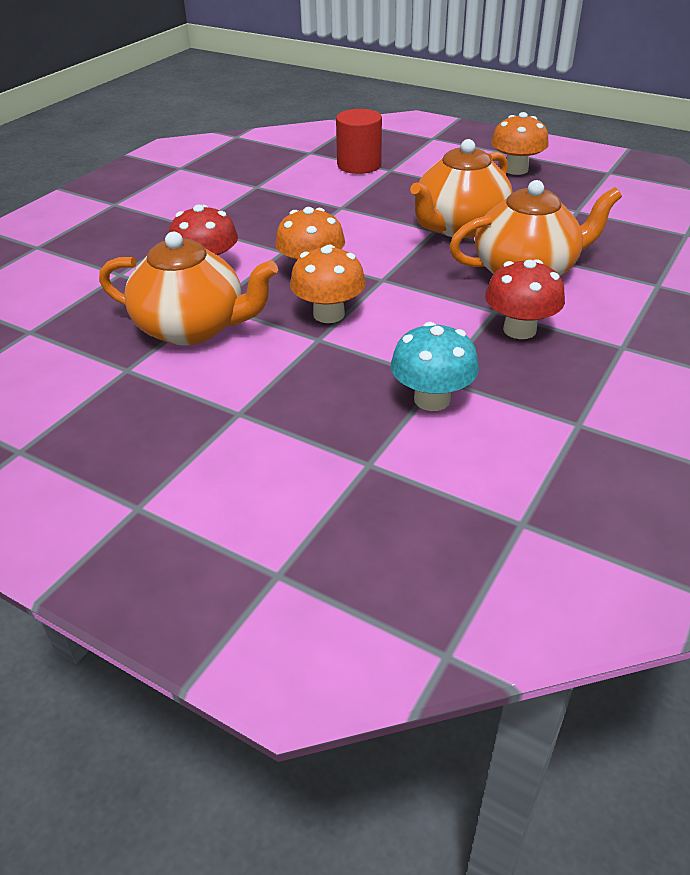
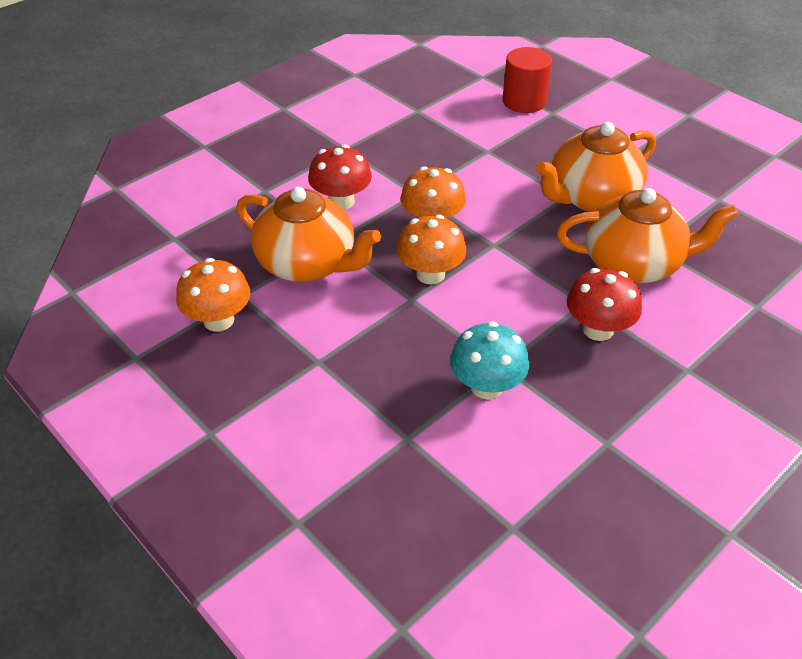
camera: 15 degrees right, 5 degrees up
orange mushroom [491,112,549,175] -> orange mushroom moved to [176,258,250,332]

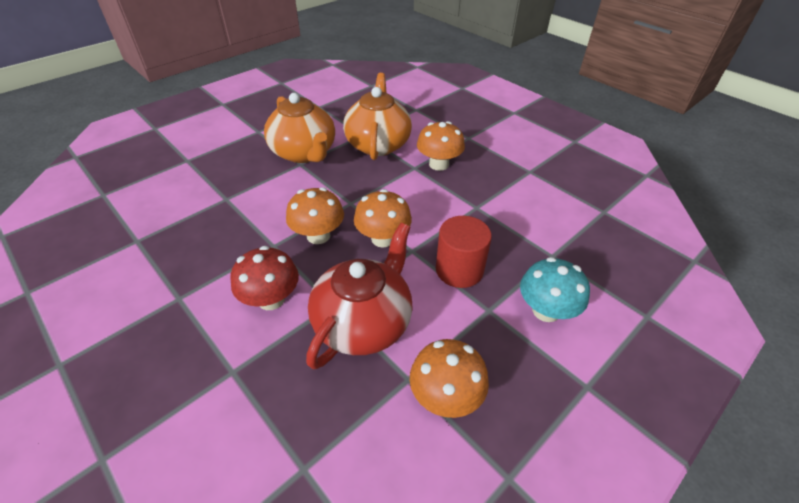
camera: 90 degrees left, 0 degrees up
orange teapot [237,187,381,282] -> red teapot [306,223,413,370]
turquoise mushroom [450,321,529,399] -> turquoise mushroom moved to [520,257,590,322]
red cylinder [502,47,552,113] -> red cylinder moved to [436,216,492,288]
red mushroom [567,268,642,341] -> orange mushroom [417,121,465,171]

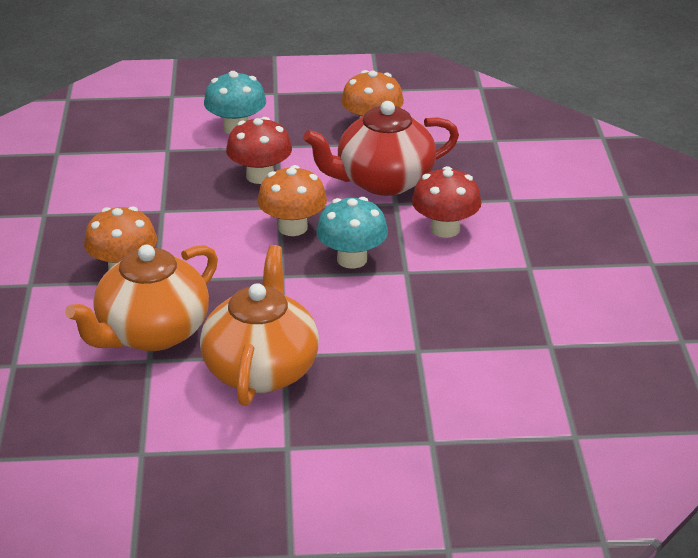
camera: 140 degrees left, 10 degrees down
orange mushroom [286,187,344,244] -> turquoise mushroom [316,197,388,269]
red cylinder [436,216,492,288] -> red mushroom [226,117,292,184]

